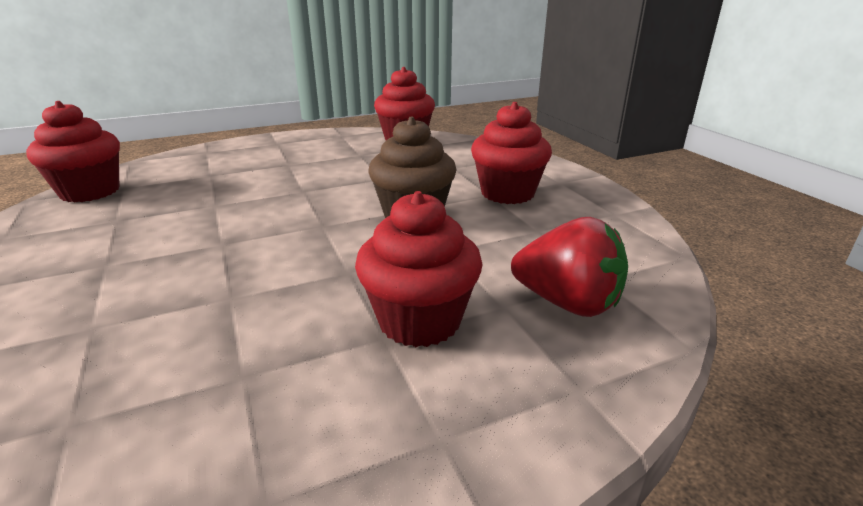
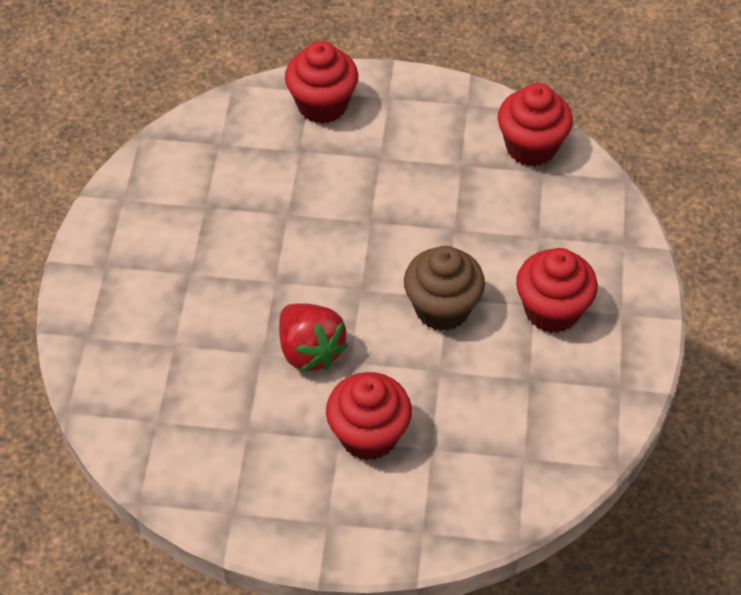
camera: 30 degrees right, 25 degrees up
red cupcake [26,101,120,203] -> red cupcake moved to [285,41,358,124]
red strawberry [511,217,628,317] -> red strawberry moved to [279,303,348,372]

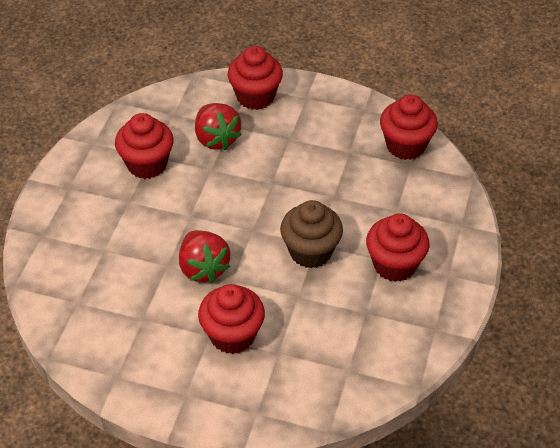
camera: 10 degrees right, 5 degrees down
none -> red cupcake [115,113,174,179]
none -> red strawberry [195,103,242,150]

